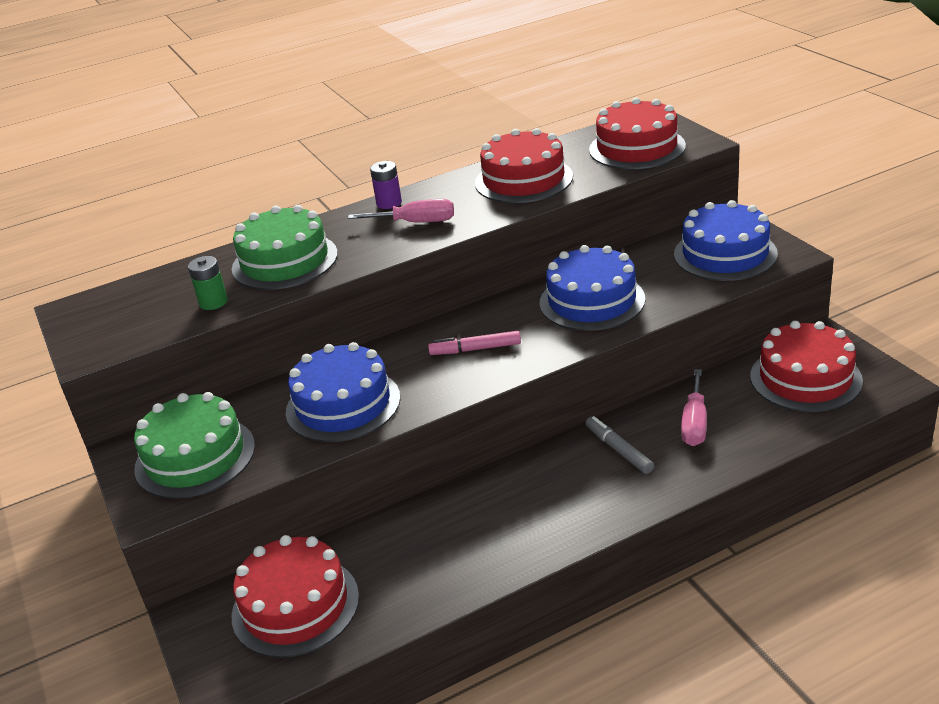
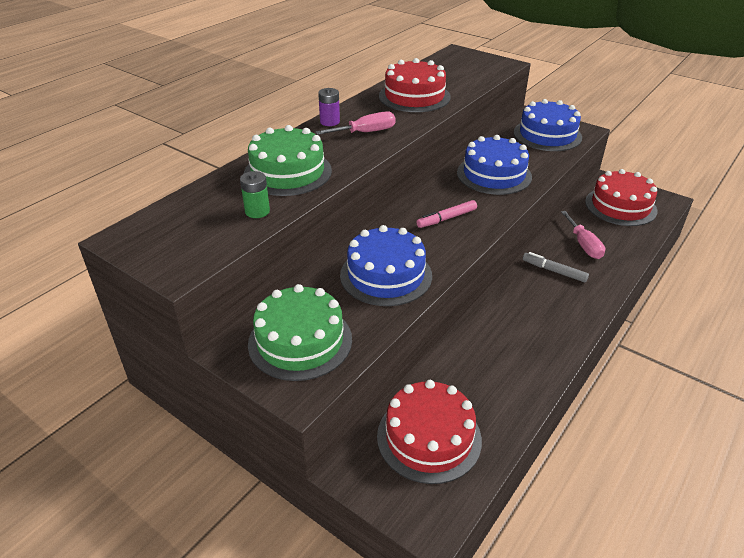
camera: 30 degrees left, 5 degrees up
red cake [589,97,686,169] -> none

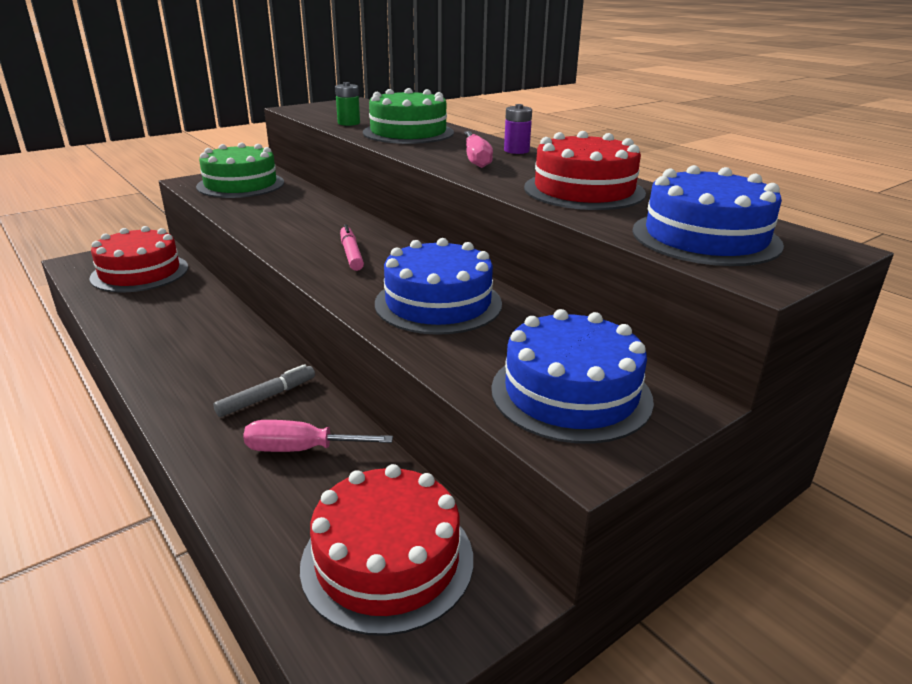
camera: 105 degrees right, 10 degrees down
blue cake [340,225,432,306] -> blue cake moved to [632,165,784,266]

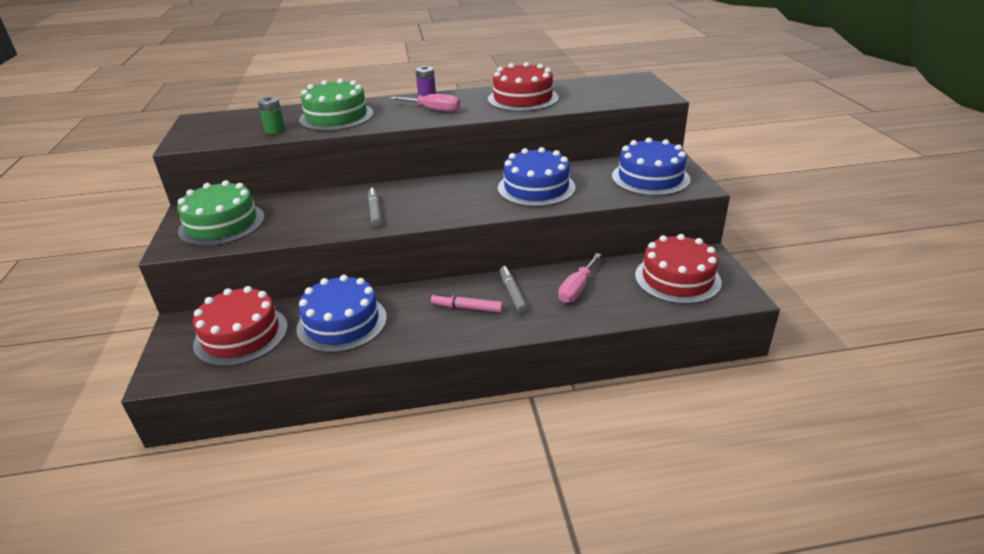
camera: 60 degrees left, 5 degrees up
pink marker [340,225,364,271] -> pink marker moved to [431,293,503,313]
blue cake [632,165,784,266] -> blue cake moved to [297,275,387,353]
none -> grey marker [368,187,382,227]

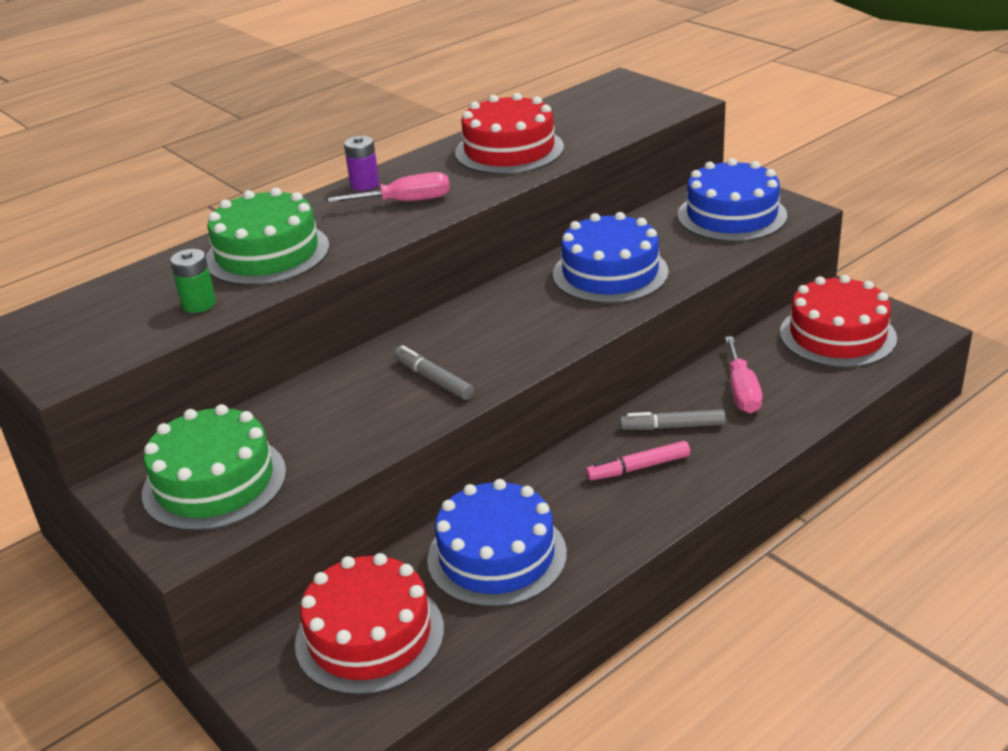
camera: 30 degrees left, 0 degrees up
grey marker [500,266,528,313] -> grey marker turned 45 degrees counterclockwise [620,410,726,430]

